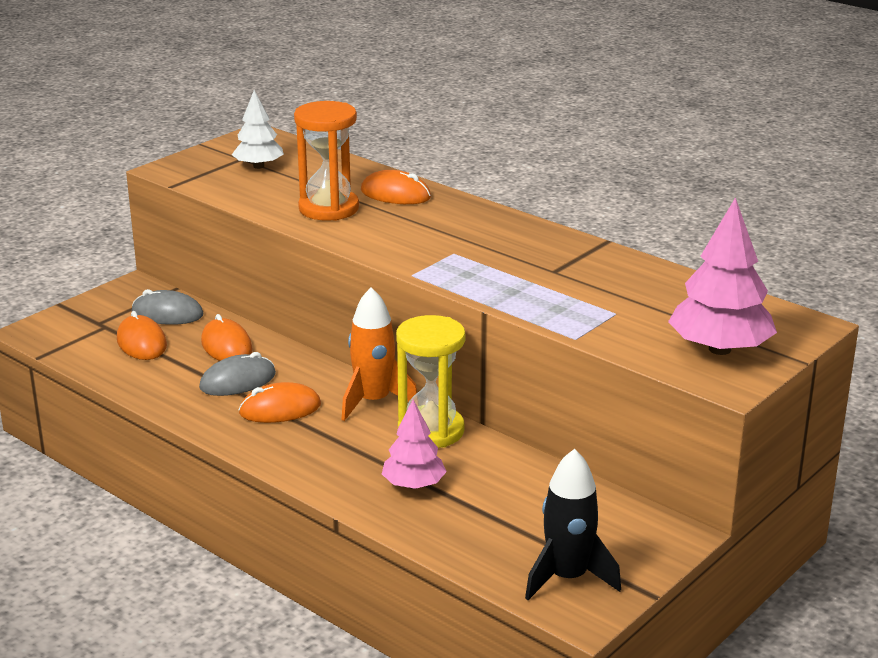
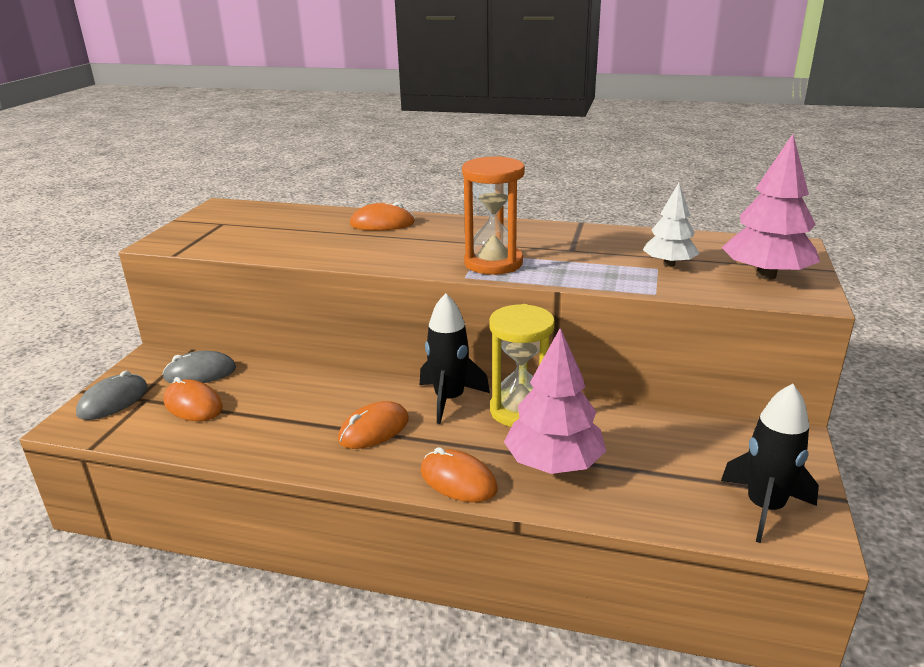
camera: 25 degrees left, 0 degrees up
grey mouse [199,352,276,396] -> grey mouse moved to [76,371,148,420]
orange mouse [201,314,253,361] -> orange mouse moved to [421,447,497,502]
white tree [232,90,284,169] -> white tree moved to [643,183,700,267]
orange hourglass [294,101,359,221] -> orange hourglass moved to [462,156,525,275]
orange rocket [341,287,417,421] -> black rocket [420,293,490,424]
pink tree [382,400,447,489] -> pink tree [504,328,606,474], size x1.60

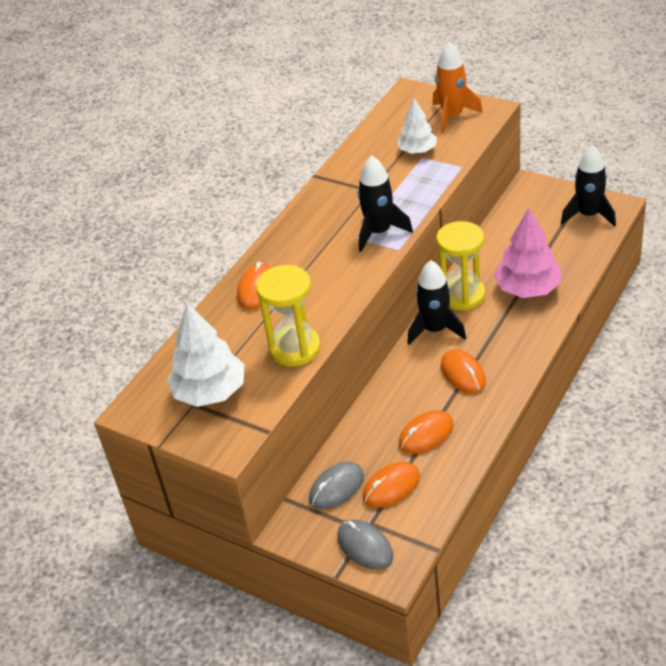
camera: 70 degrees left, 15 degrees up
grey mouse [163,351,236,384] -> grey mouse turned 45 degrees clockwise [309,462,364,510]
orange mouse [421,447,497,502] -> orange mouse moved to [399,410,454,454]
orange hourglass [462,156,525,275] -> black rocket [358,155,413,252]
pink tree [722,134,820,280] -> orange rocket [433,41,483,134]
none -> white tree [167,303,244,407]
none -> yellow hourglass [256,265,321,366]

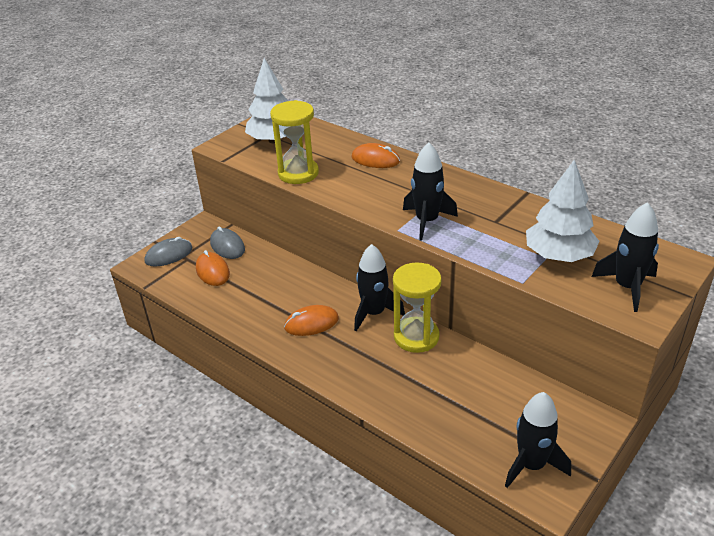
camera: 95 degrees right, 5 degrees down
white tree [397,98,437,154] -> white tree [526,159,600,262], size x1.60
orange mouse [399,410,454,454] -> none
orange rocket [433,41,483,134] -> black rocket [591,202,659,312]
pink tree [494,208,561,298] -> none

